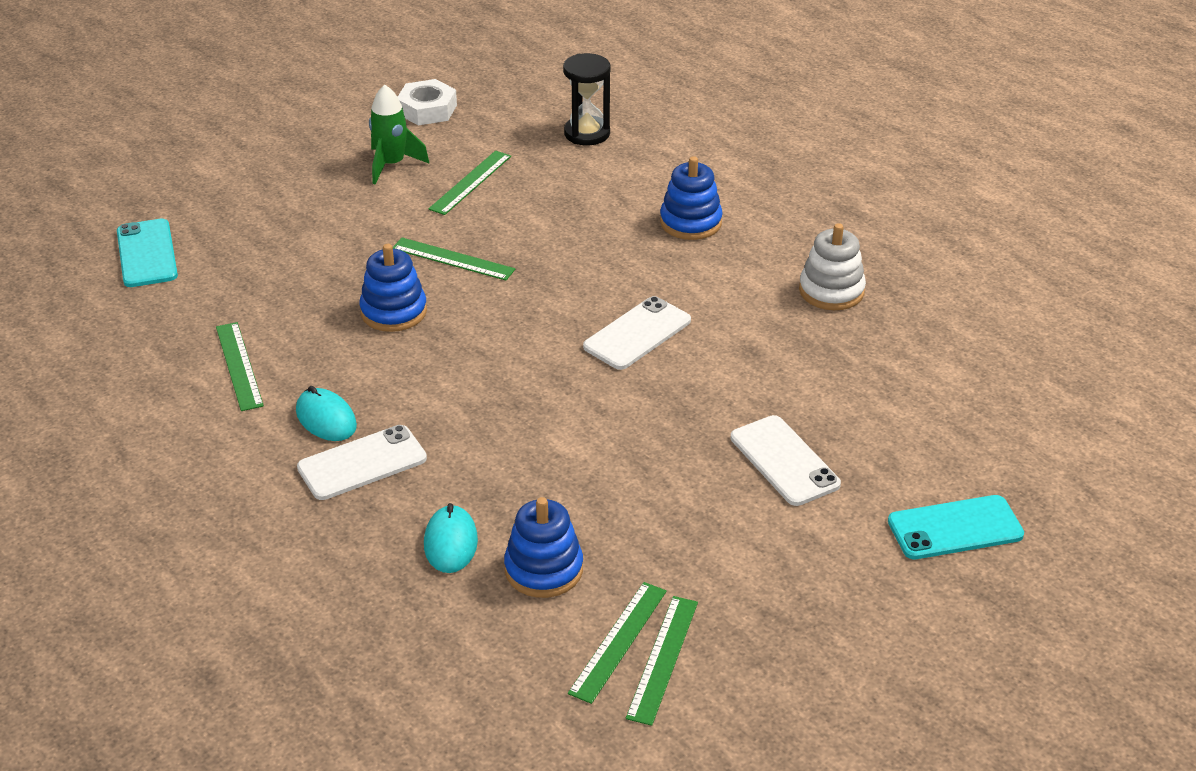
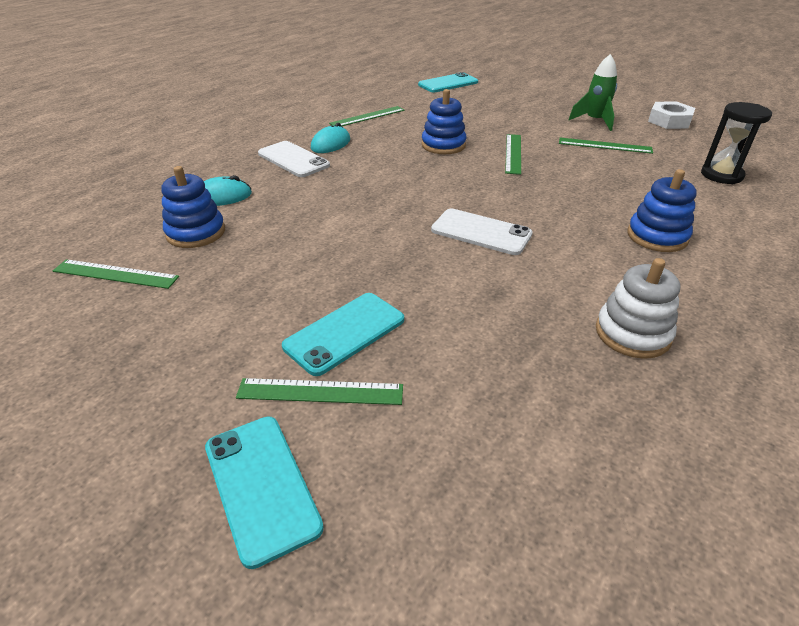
camera: 75 degrees right, 0 degrees up
green ruler [626,596,698,726] -> green ruler moved to [236,378,403,405]
white phone [731,415,841,506] -> turquoise phone [282,293,404,376]

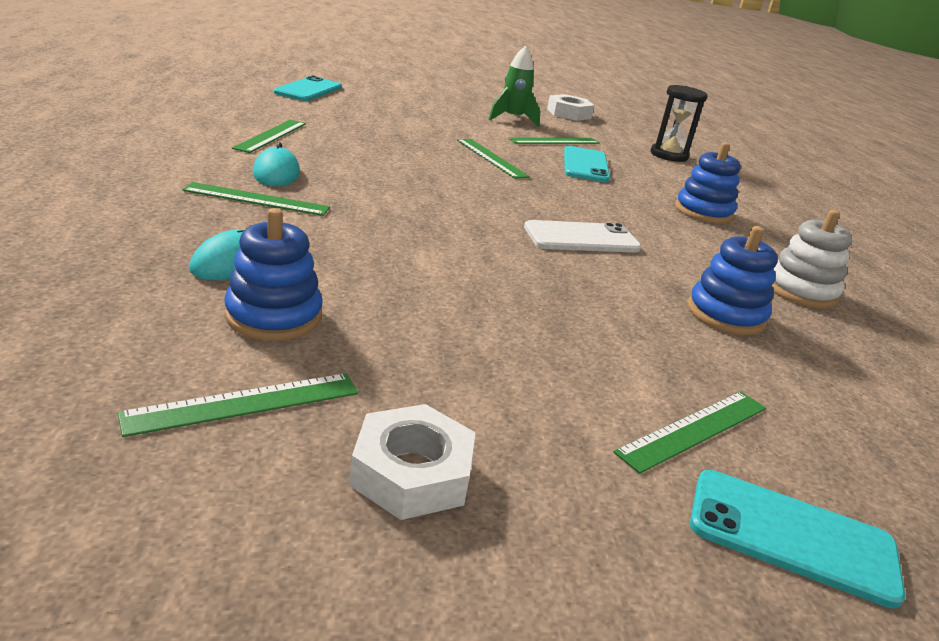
camera: 45 degrees left, 10 degrees down
white phone [258,141,330,177] -> green ruler [182,182,330,216]
turquoise phone [282,293,404,376] -> turquoise phone moved to [564,146,610,183]
blue stacking toy [421,89,467,154] -> blue stacking toy moved to [688,226,778,335]
none -> white nut [349,404,476,520]

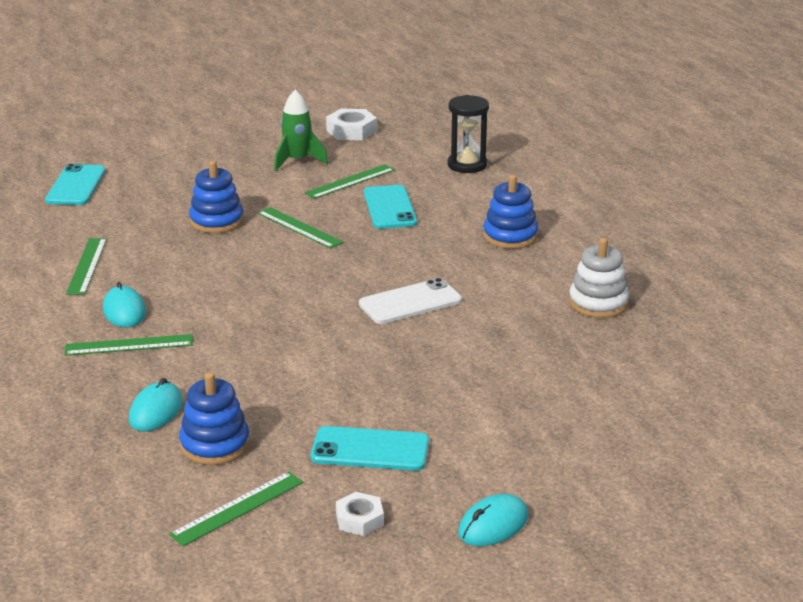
camera: 10 degrees left, 0 degrees up
white nut [349,404,476,520] -> white nut [336,492,384,536], size x0.65
green ruler [613,391,766,474] -> none
blue stacking toy [688,226,778,335] -> blue stacking toy moved to [189,161,244,233]
turquoise phone [690,470,905,609] -> turquoise phone moved to [311,426,429,471]
none -> turquoise mouse [458,494,529,546]

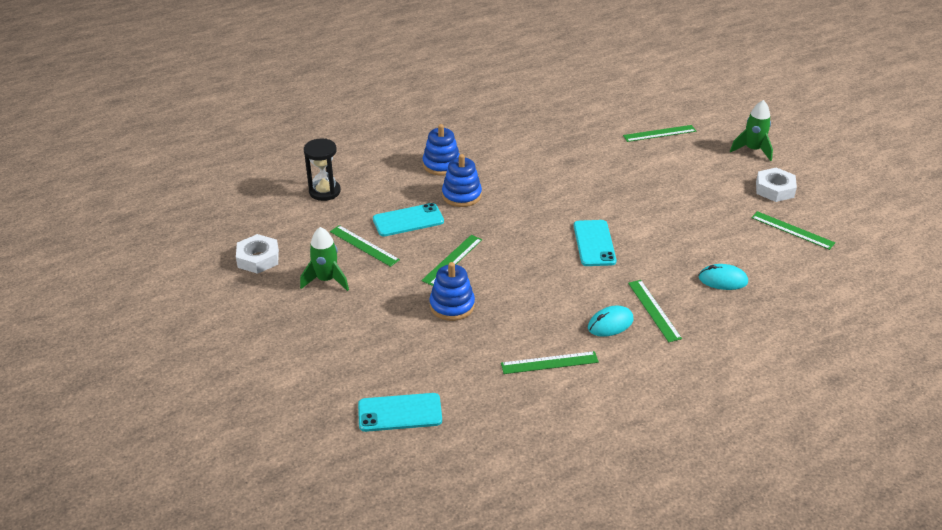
camera: 100 degrees left, 10 degrees up
blue stacking toy [179,372,250,465] -> blue stacking toy moved to [442,154,482,207]
turquoise phone [311,426,429,471] -> turquoise phone moved to [574,220,617,266]
white nut [336,492,384,536] -> white nut [756,167,797,202], size x1.55
white phone [359,278,462,324] -> none
turquoise mouse [458,494,529,546] -> green rocket [730,100,773,161]
white stacking toy [569,238,629,318] -> none
none -> green ruler [623,125,696,142]

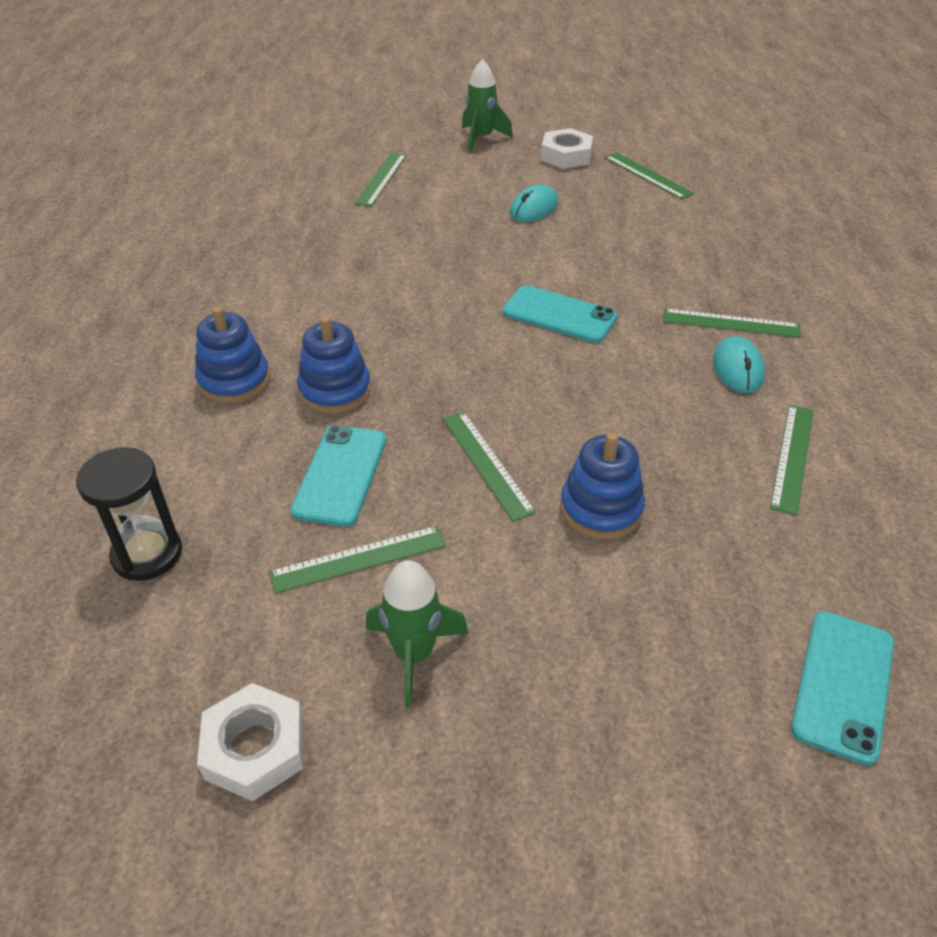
camera: 60 degrees left, 5 degrees up
turquoise mouse [698,264,748,290] -> turquoise mouse moved to [510,184,558,222]
green ruler [751,211,835,250] -> green ruler turned 75 degrees clockwise [605,152,694,199]

